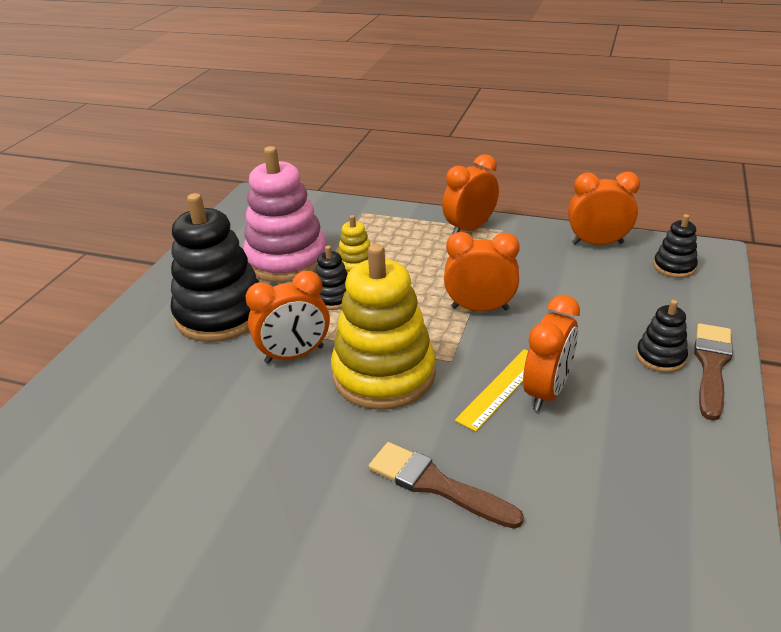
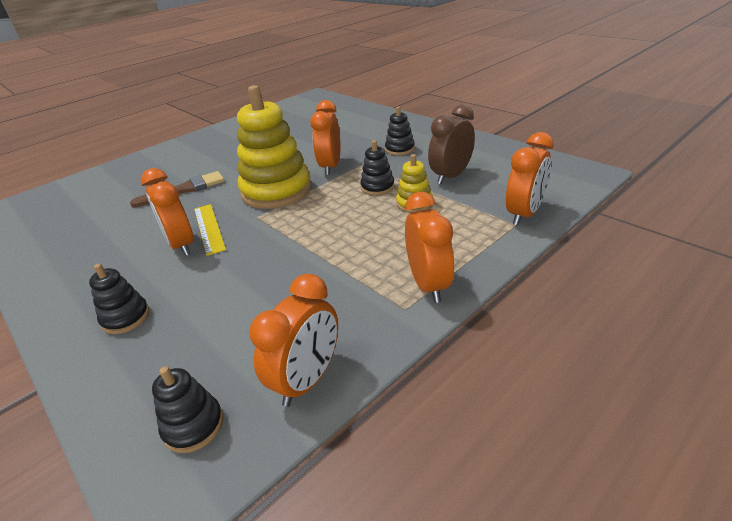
camera: 120 degrees right, 0 degrees up
black stacking toy [171,193,259,342] -> black stacking toy [385,106,415,156], size x0.47
pink stacking toy [243,146,327,282] -> brown clock [428,105,475,184]
orange clock [444,232,520,311] -> orange clock moved to [506,132,553,225]
brown brush [694,323,733,421] -> none

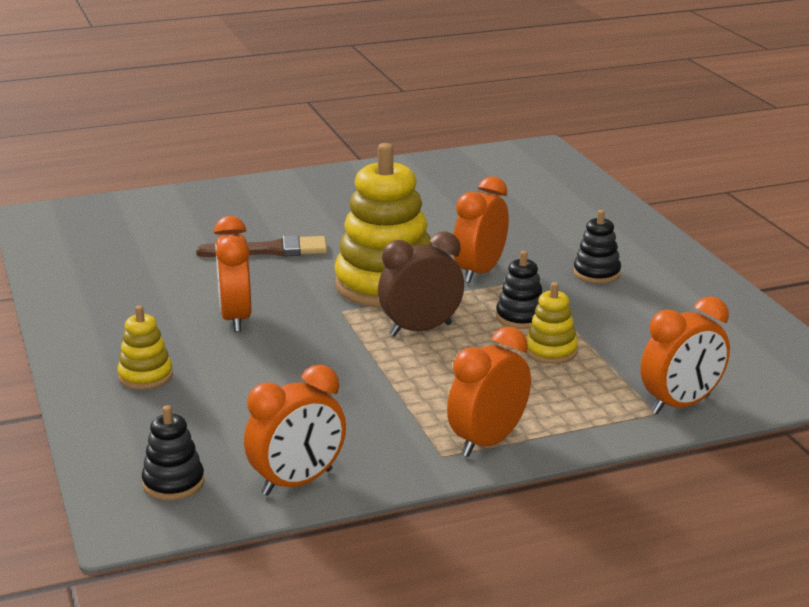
camera: 20 degrees right, 10 degrees down
black stacking toy [89,264,149,334] -> yellow stacking toy [117,306,173,390]
yellow ruler [194,204,226,256] -> none
orange clock [405,192,454,303] -> orange clock turned 150 degrees counterclockwise [447,327,531,457]
brown clock [428,105,475,184] -> brown clock moved to [378,232,464,336]

